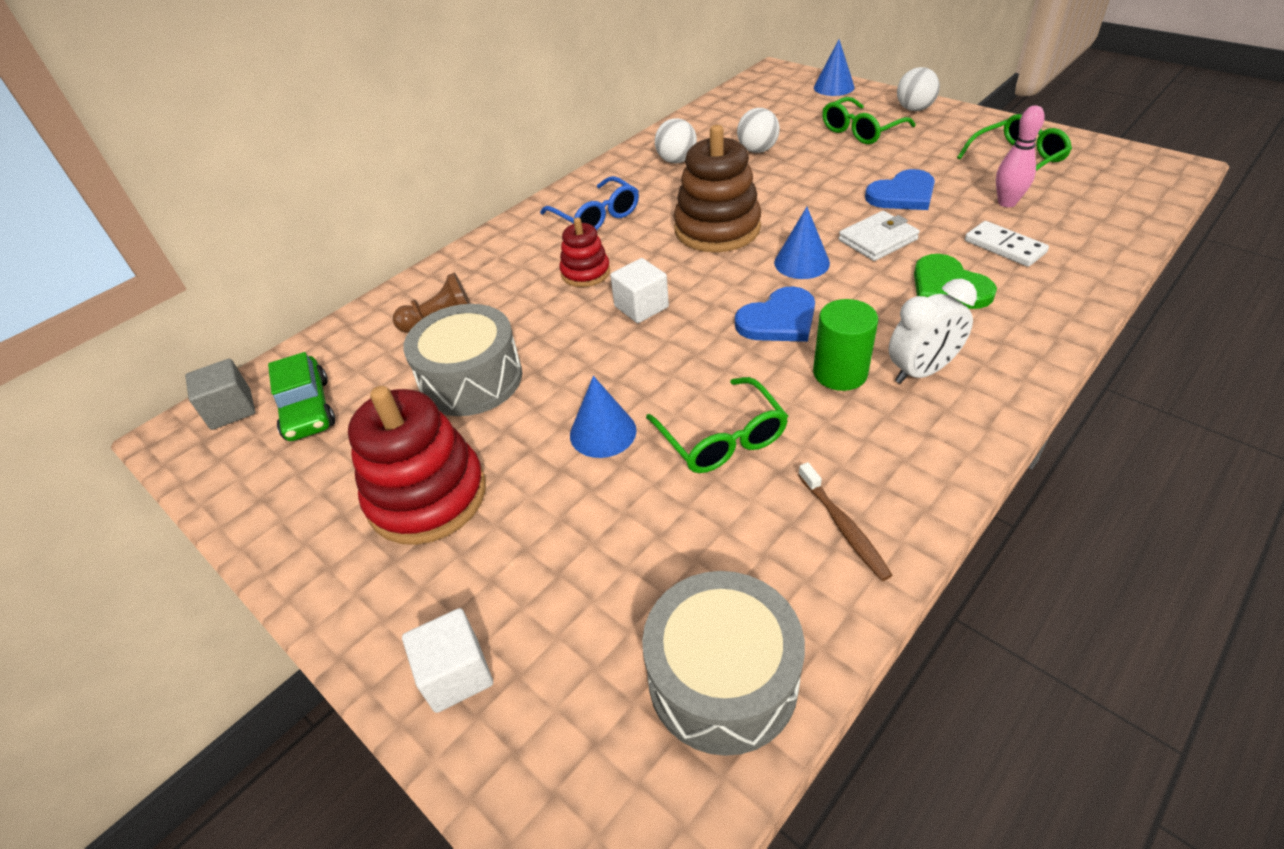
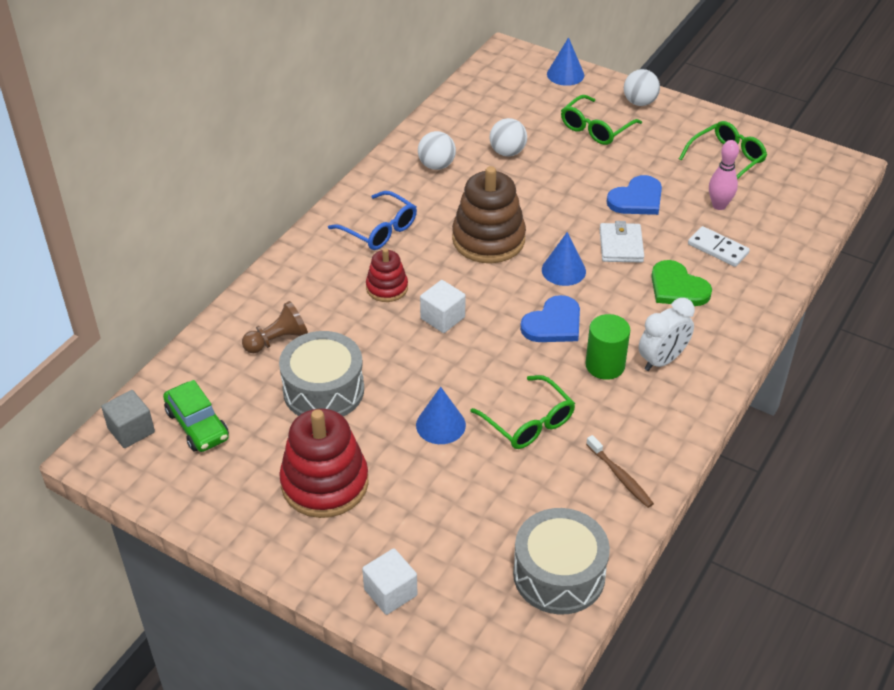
camera: 15 degrees left, 0 degrees up
white wallet [838,211,920,261] -> white wallet turned 45 degrees counterclockwise [600,221,644,262]

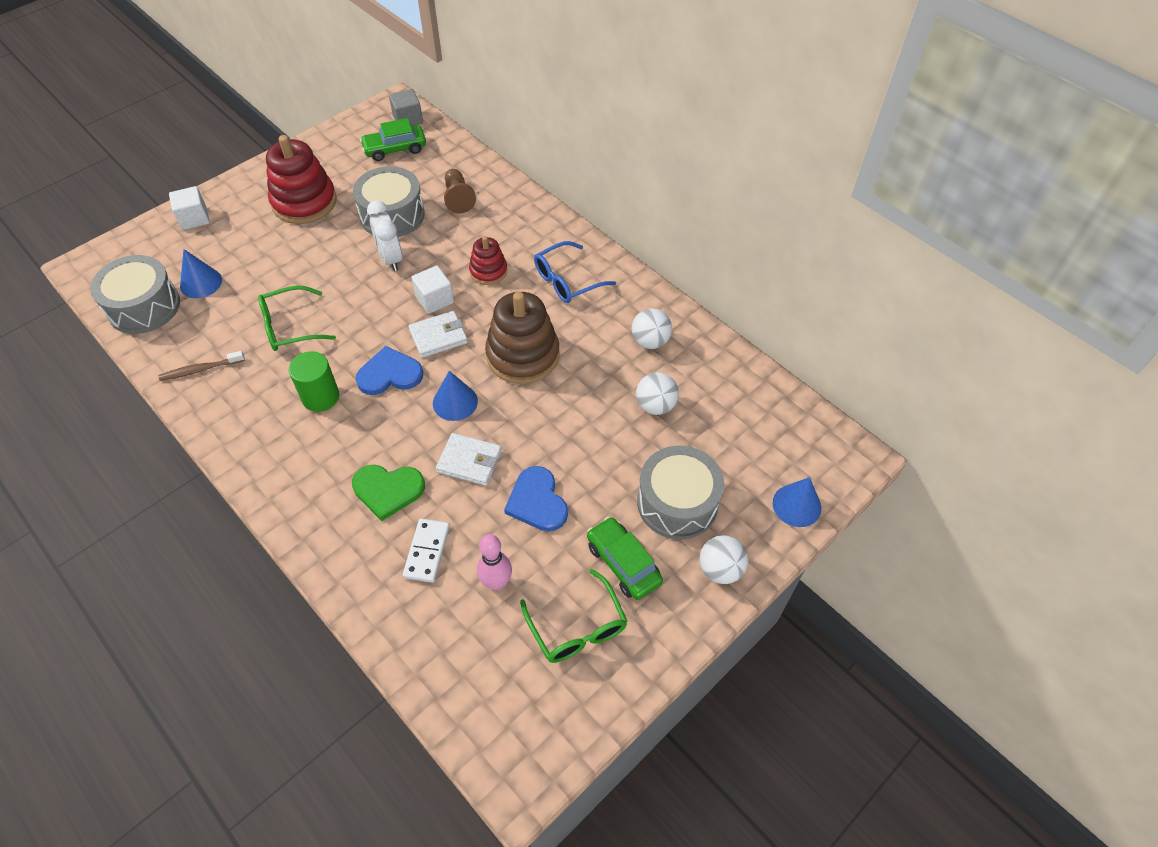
camera: 105 degrees right, 10 degrees up
blue cone [416,387,466,444] -> blue cone moved to [180,249,222,298]
blue heart [520,295,580,342] -> blue heart turned 105 degrees clockwise [355,346,423,395]
green glasses [561,95,642,145] -> grey drum [637,445,724,540]
white clock [639,298,695,371] -> white clock moved to [367,200,402,271]
green heart [651,260,712,306] -> green heart turned 150 degrees counterclockwise [352,465,425,521]
white domino [688,226,750,267] -> white domino turned 45 degrees counterclockwise [403,519,450,583]
none -> white wallet [408,311,468,358]
none -> green car [587,516,663,600]

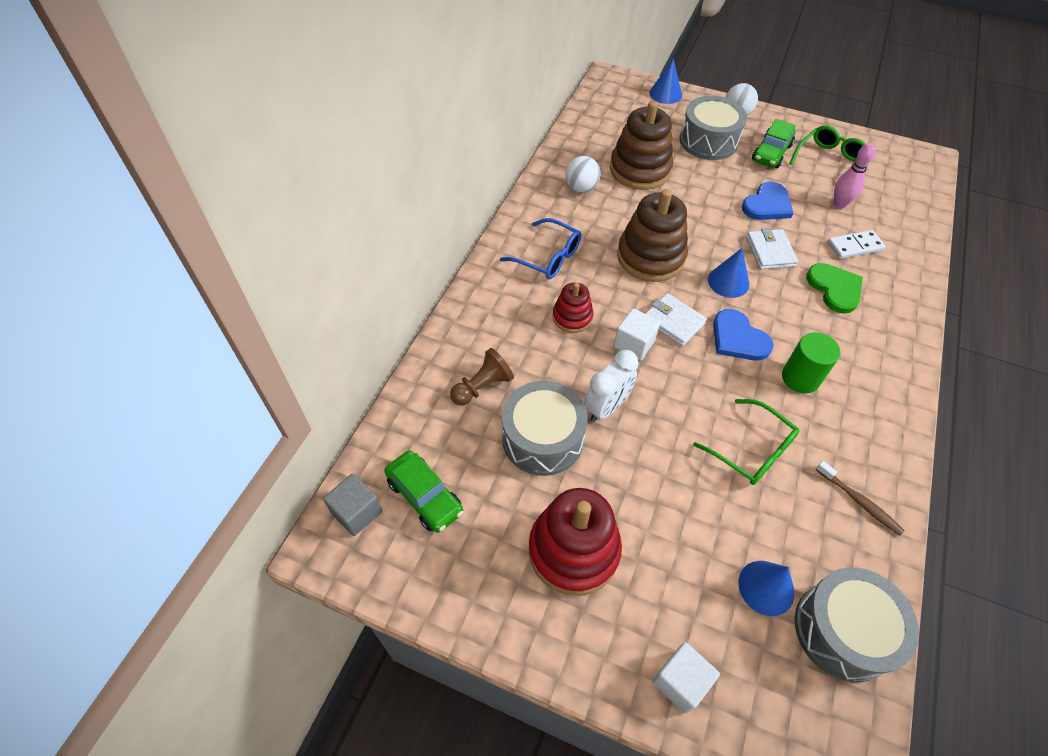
camera: 115 degrees left, 0 degrees up
white ball [636,372,679,415] -> brown stacking toy [610,101,673,190]

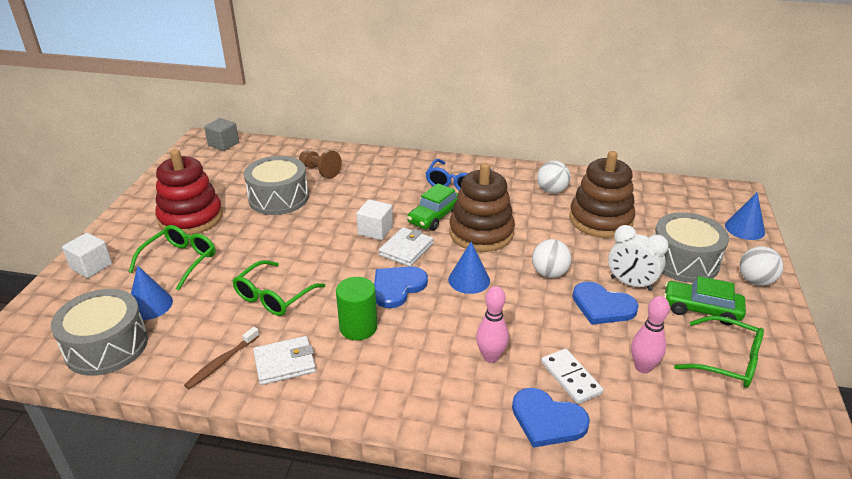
camera: 80 degrees right, 20 degrees down
green car [385,451,463,533] -> green car moved to [407,183,458,231]
red stacking toy [552,282,593,333] -> none
white clock [584,350,638,422] -> white clock moved to [608,225,669,291]
white wallet [746,228,798,270] -> white wallet moved to [253,336,316,385]
green heart [806,263,863,314] -> pink bowling pin [476,286,509,363]
none -> green glasses [129,225,216,290]
none -> blue heart [512,388,590,448]
none -> white ball [532,239,572,278]

